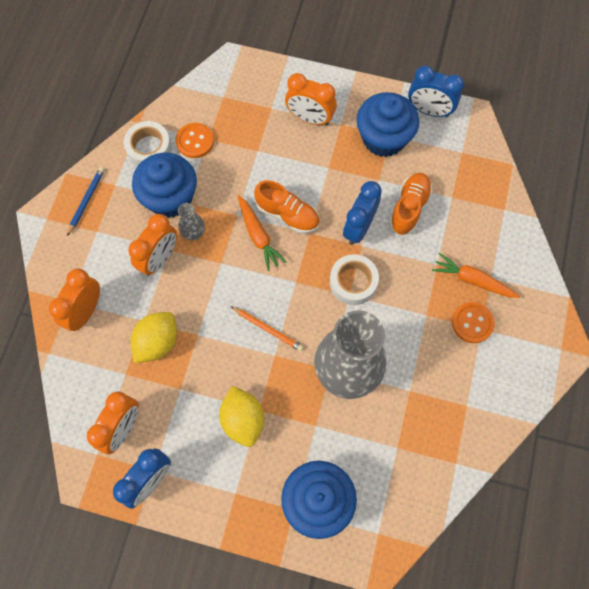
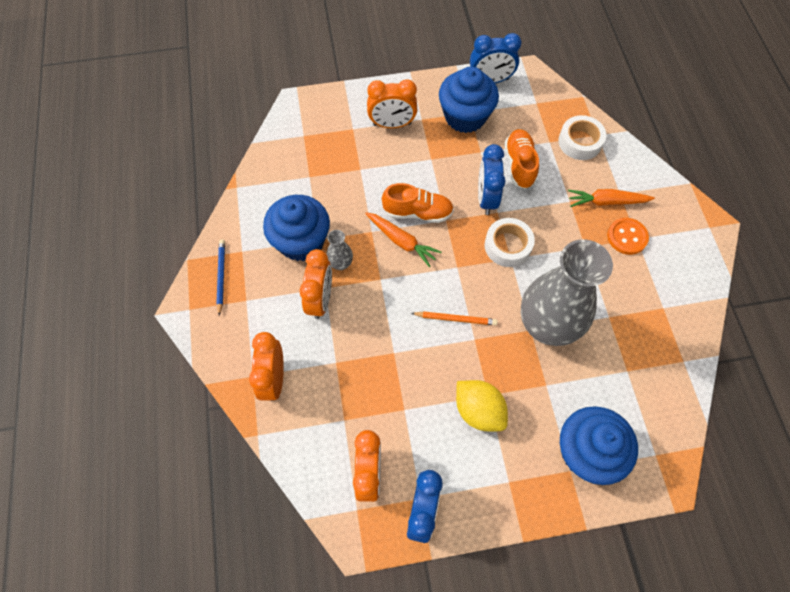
camera: 25 degrees left, 5 degrees down
white tape [124,121,172,166] -> white tape moved to [558,115,606,160]
yellow lemon [131,312,177,363] -> none
orange button [176,123,214,158] -> none

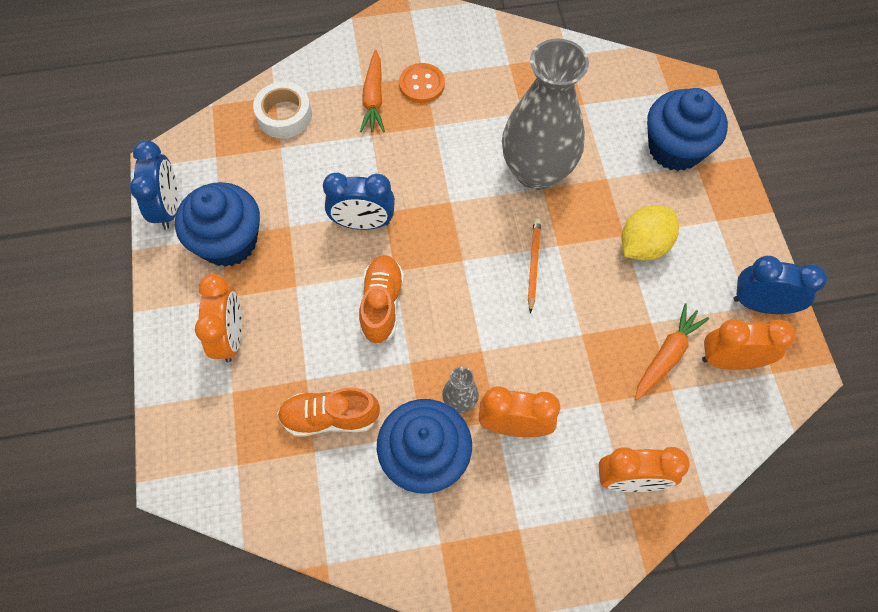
camera: 90 degrees left, 0 degrees up
blue pencil [216,239,225,316] -> none
orange carrot [365,212,441,267] -> orange carrot moved to [635,303,709,401]
white tape [485,218,535,267] -> none
orange shoe [505,129,539,189] -> orange shoe moved to [277,387,380,437]

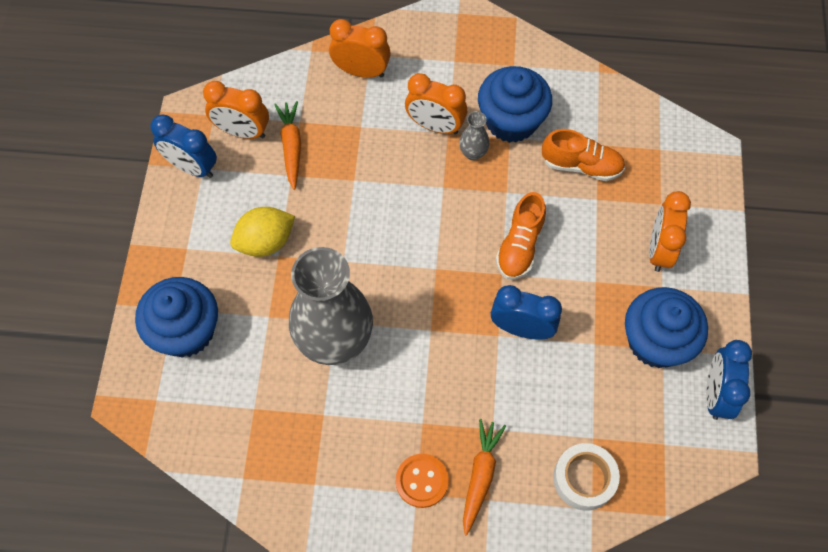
camera: 165 degrees left, 0 degrees up
orange pencil [528,218,541,313] -> none
orange carrot [635,303,709,401] -> orange carrot turned 120 degrees clockwise [274,101,301,190]

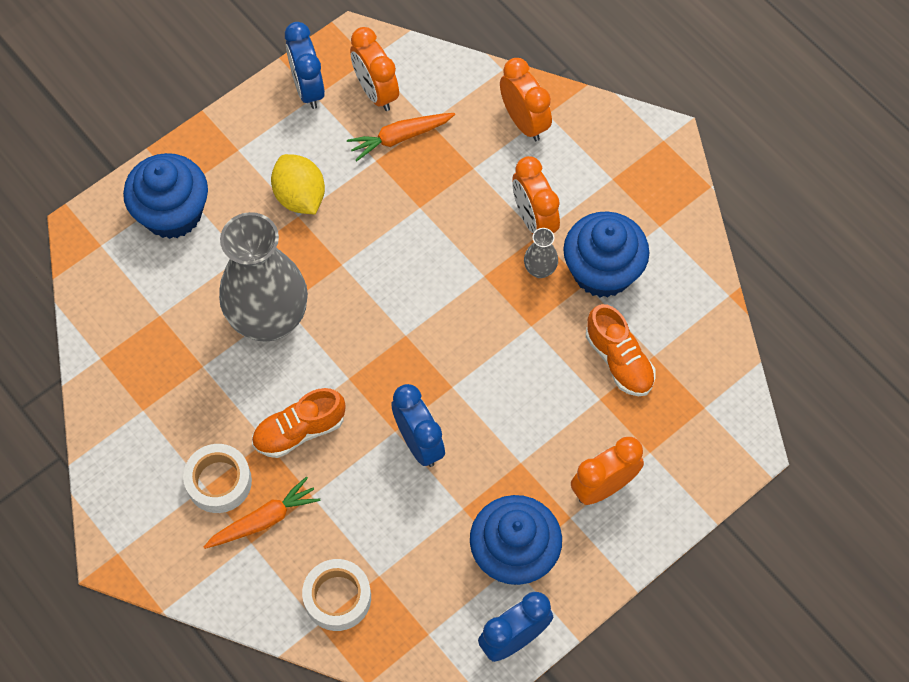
camera: 45 degrees right, 0 degrees up
yellow lemon [230,207,295,257] -> yellow lemon turned 45 degrees clockwise [271,154,325,214]
orange carrot [274,101,301,190] -> orange carrot turned 150 degrees counterclockwise [347,113,455,161]
orange button [396,454,449,508] -> white tape [183,444,252,513]
orange shoe [496,192,546,279] -> orange shoe moved to [252,388,345,458]

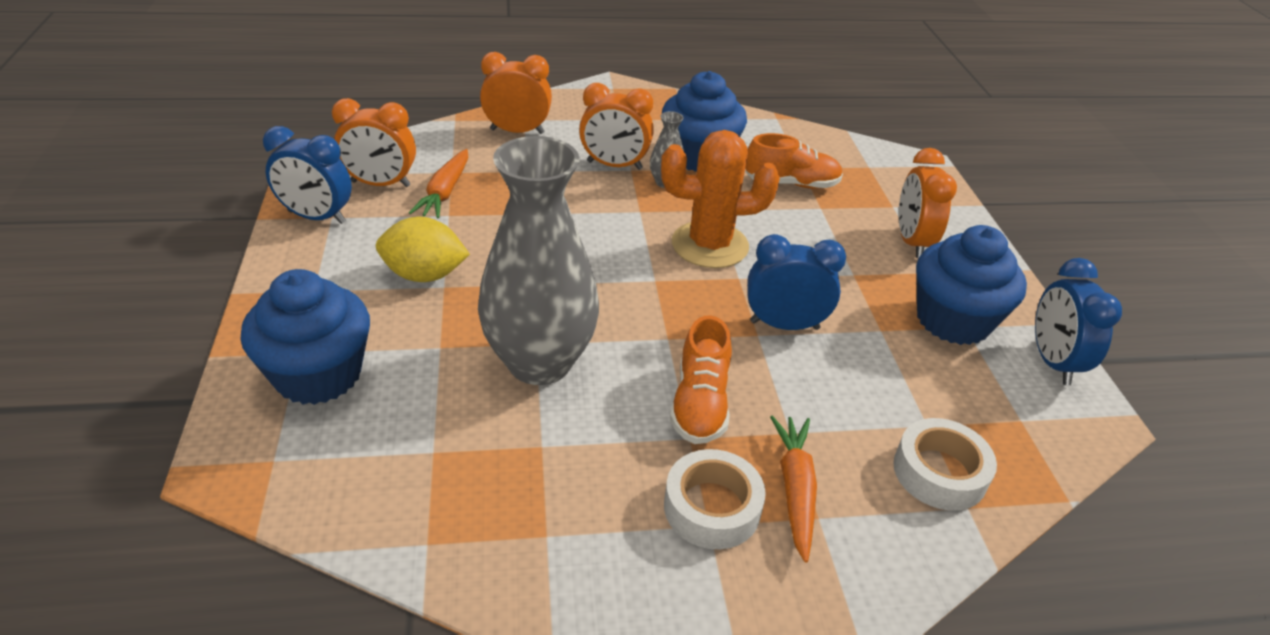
camera: 60 degrees left, 25 degrees down
none -> orange cactus [661,130,780,268]

